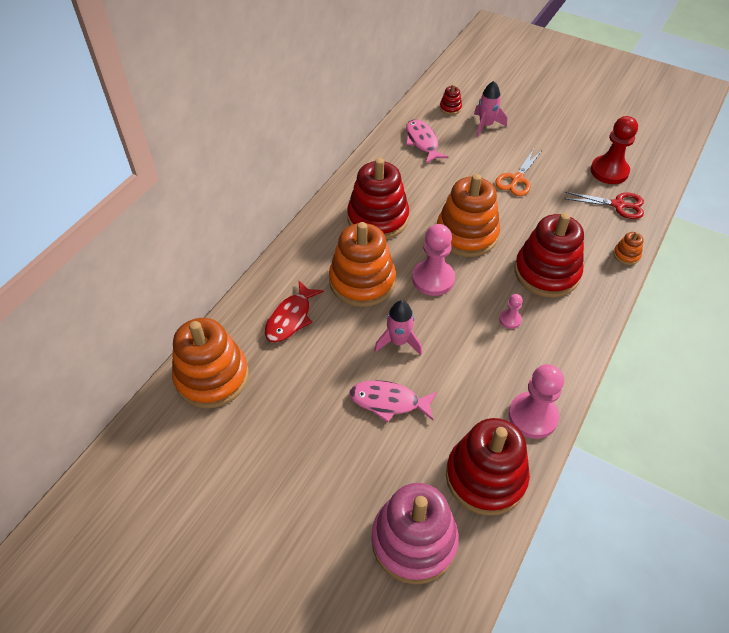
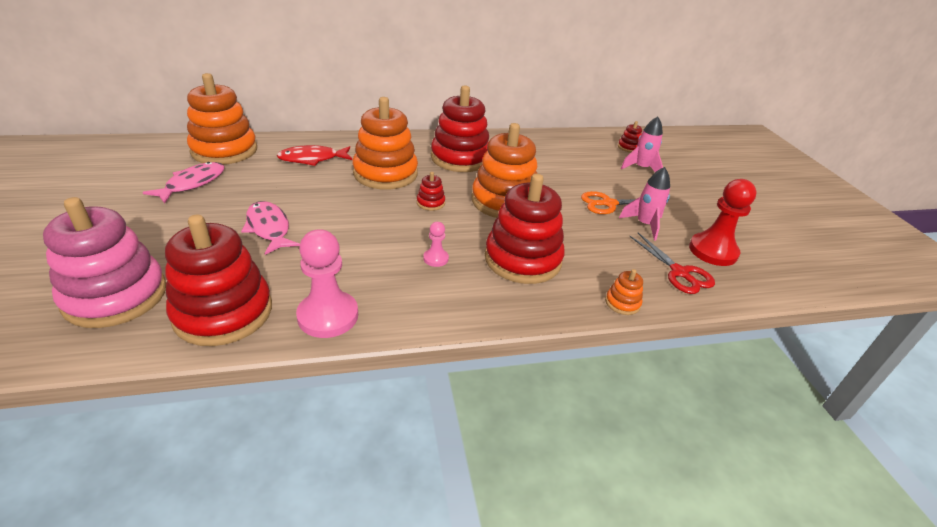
camera: 45 degrees right, 15 degrees down
pink rocket [374,300,422,355] -> pink rocket moved to [619,167,670,240]
pink fish [406,119,449,163] -> pink fish moved to [143,162,224,204]
pink pawn [412,224,455,296] -> red stacking toy [417,172,445,211]

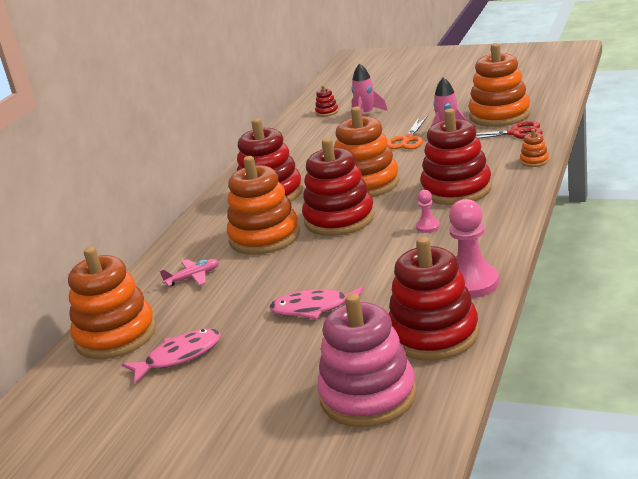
camera: 50 degrees left, 10 degrees down
pink fish [143,162,224,204] -> pink fish turned 90 degrees clockwise [122,329,221,384]
red fish [276,145,352,166] -> pink plane [160,259,219,286]
red stacking toy [417,172,445,211] -> red stacking toy [302,138,375,236], size x2.41
red pawn [689,179,756,266] -> orange stacking toy [469,43,531,127]

